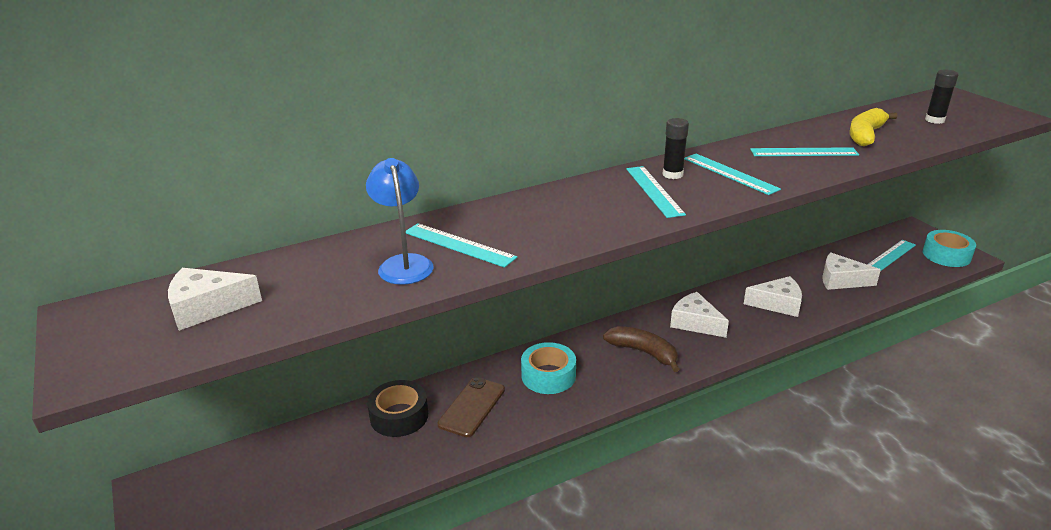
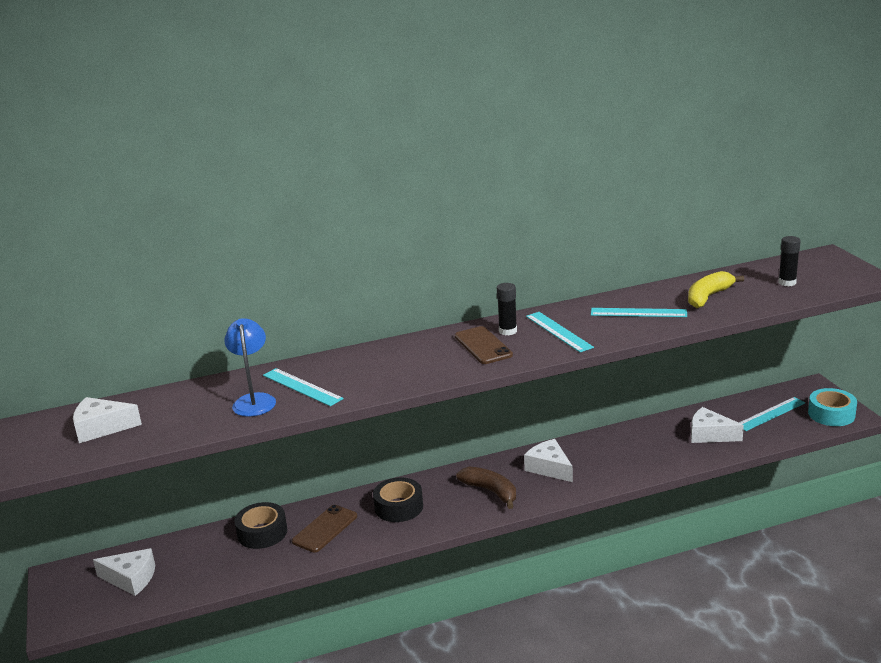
camera: 10 degrees right, 5 degrees down
turquoise tape [521,342,576,394] -> black tape [373,477,423,522]
turquoise ruler [626,166,686,218] -> brown phone [455,326,513,364]
white cheese [744,276,802,317] -> white cheese moved to [93,548,155,596]

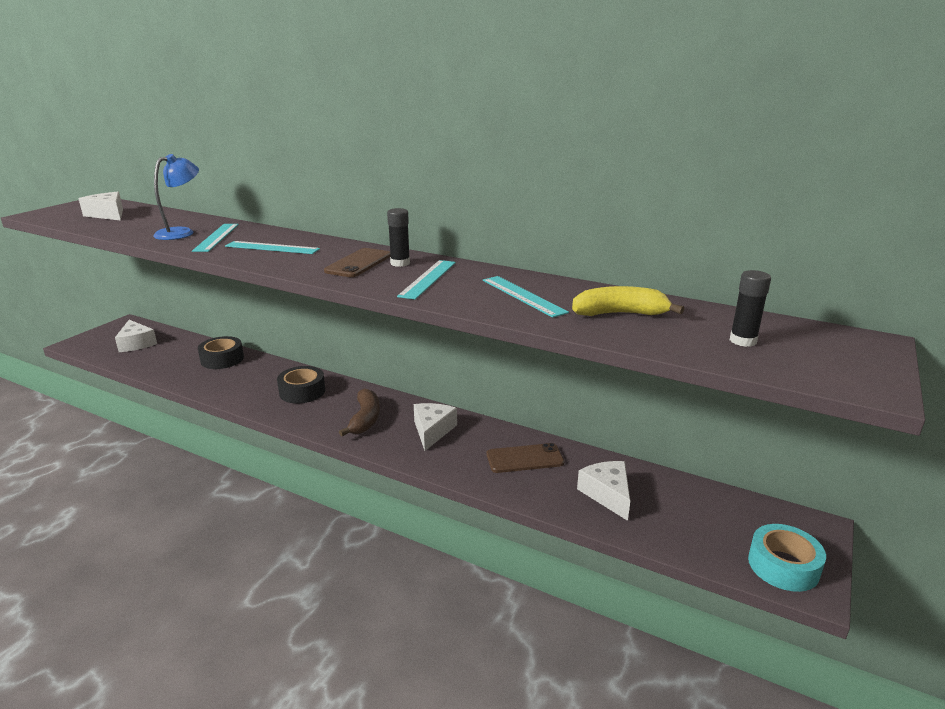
camera: 45 degrees right, 0 degrees up
brown phone [292,505,357,552] -> brown phone moved to [487,443,564,473]
turquoise ruler [739,397,805,431] -> turquoise ruler moved to [225,241,320,254]

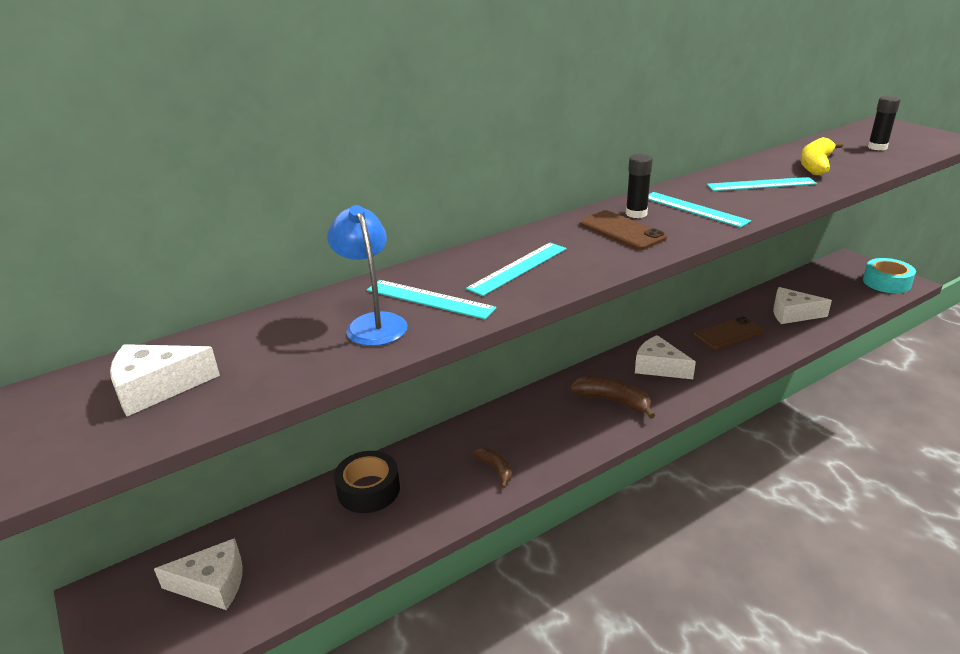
camera: 60 degrees left, 5 degrees up
black tape [277,366,325,403] -> none
brown phone [487,443,564,473] -> brown phone turned 45 degrees clockwise [694,316,764,350]
none -> brown banana [473,448,512,488]

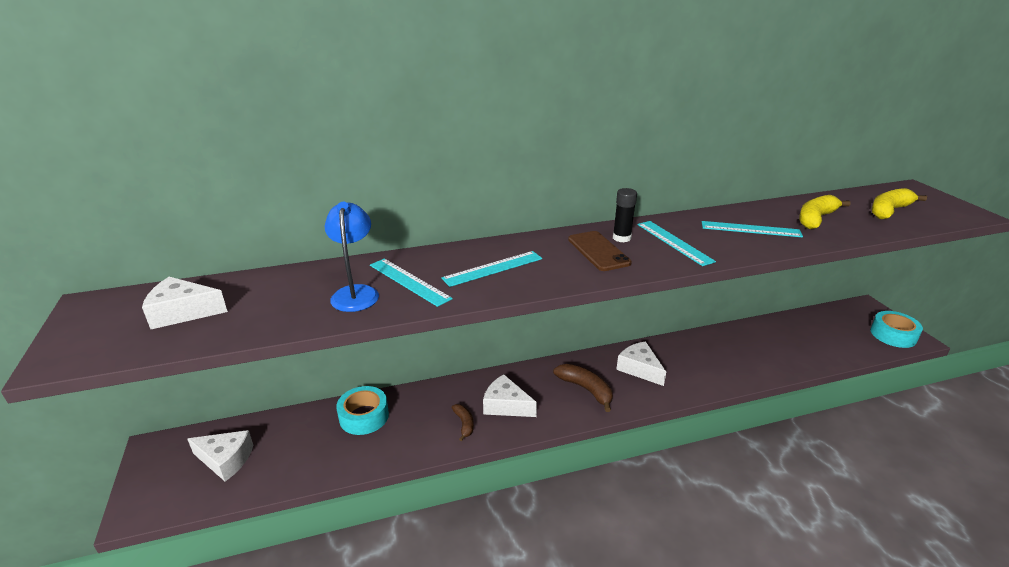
camera: 15 degrees right, 0 degrees up
black tape [334,451,400,513] -> turquoise tape [336,386,389,435]
brown phone [694,316,764,350] -> none
white cheese [773,287,832,324] -> white cheese moved to [483,374,537,417]
black glue stick [868,96,900,150] -> yellow banana [871,188,927,219]

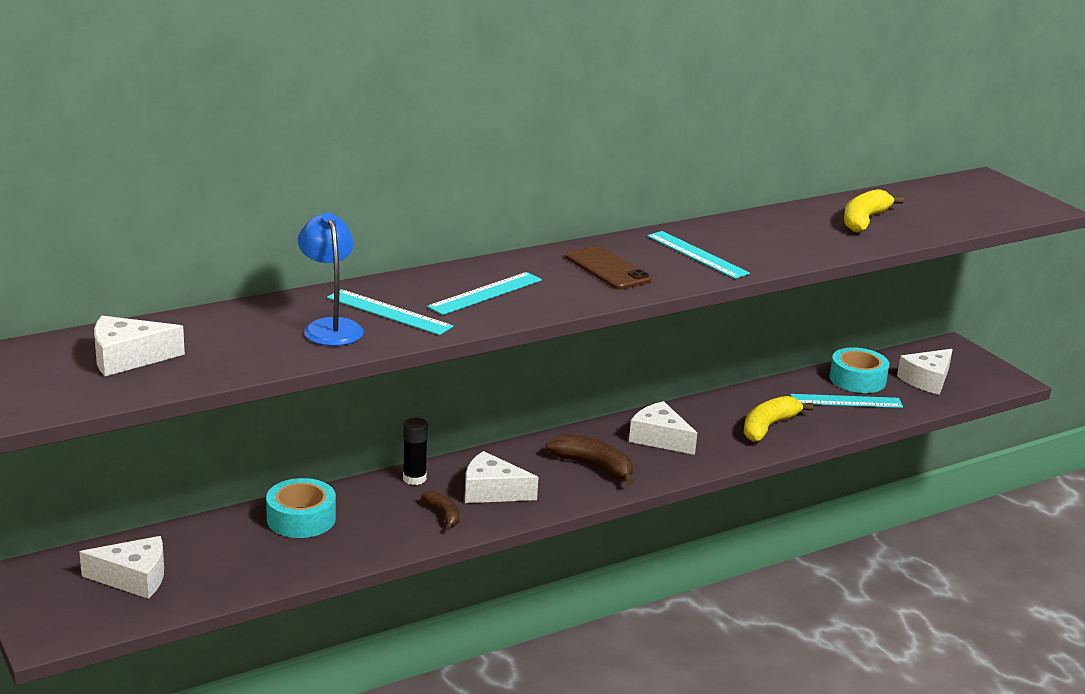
camera: 15 degrees left, 5 degrees down
black glue stick [613,188,637,242] -> black glue stick moved to [403,418,428,485]
turquoise ruler [702,221,803,237] -> turquoise ruler moved to [790,394,903,408]
turquoise tape [870,311,923,348] -> turquoise tape moved to [829,347,889,393]
yellow banana [871,188,927,219] -> yellow banana moved to [743,396,814,442]
none -> white cheese [897,349,953,395]

